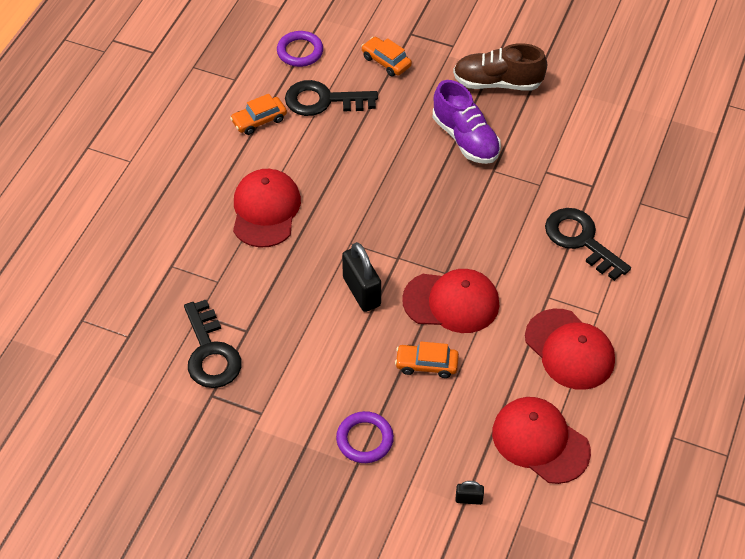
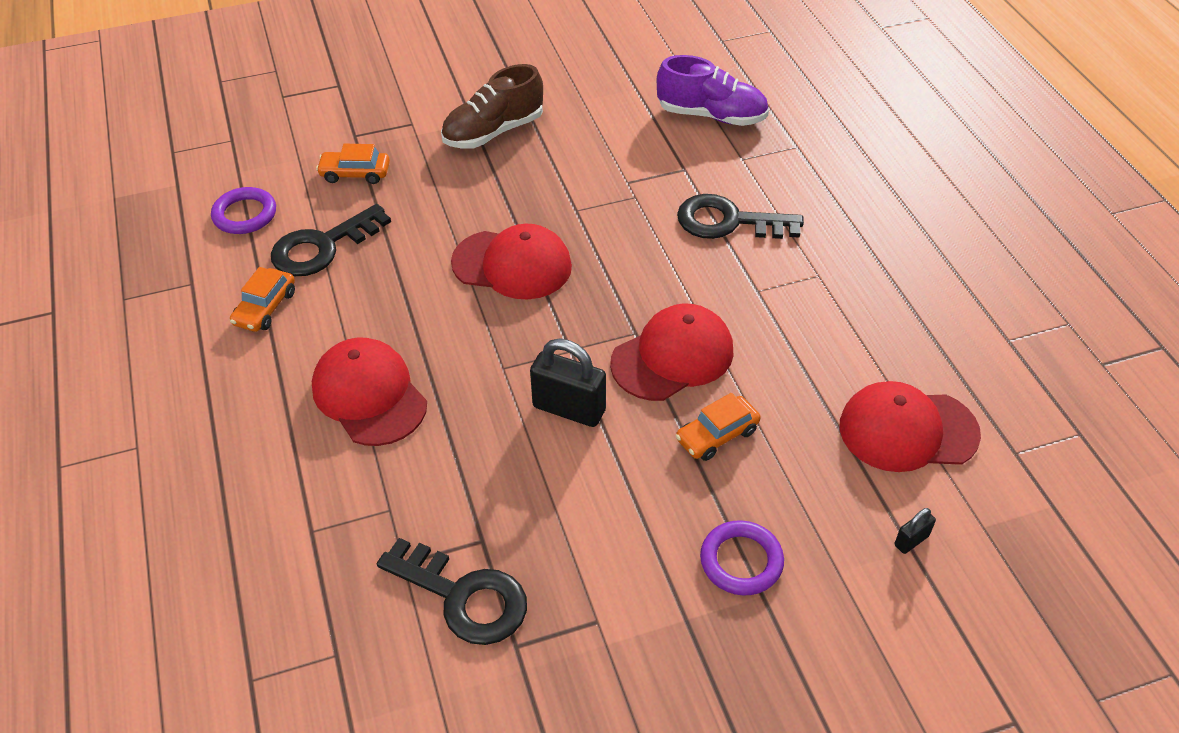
camera: 40 degrees left, 5 degrees down
purple shoe [433,80,501,164] -> purple shoe moved to [657,55,769,126]
red cap [525,309,615,390] -> red cap moved to [451,224,572,300]

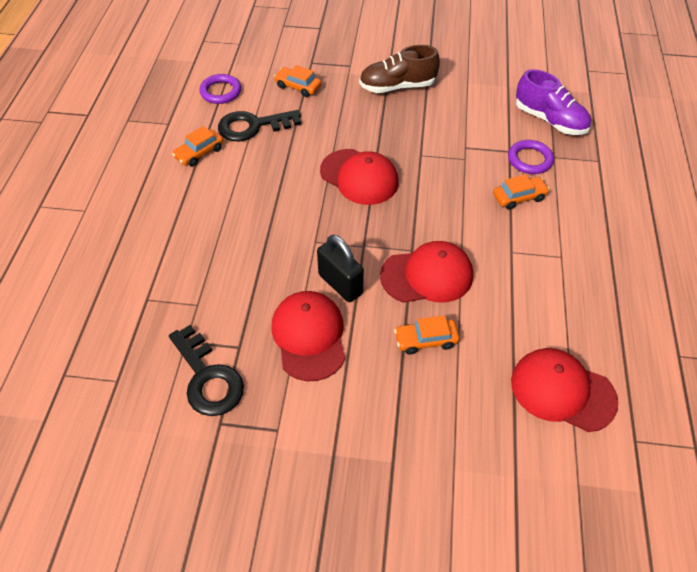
camera: 25 degrees right, 5 degrees up
red cap [312,338,427,446] -> red cap moved to [272,291,345,381]
black key [677,194,804,239] -> orange car [493,174,550,210]
purple ring [700,520,784,596] -> purple ring moved to [508,140,554,174]
black padlock [895,508,936,554] -> none

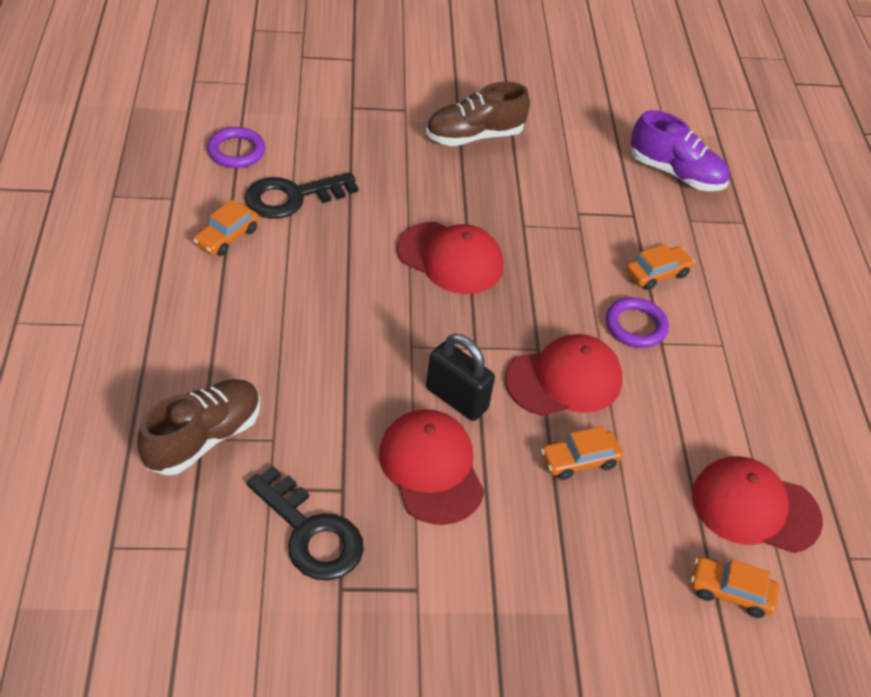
camera: 15 degrees left, 5 degrees down
orange car [274,65,321,97] -> orange car moved to [691,557,779,618]
purple ring [508,140,554,174] -> purple ring moved to [606,297,669,348]
none -> brown shoe [137,379,260,475]

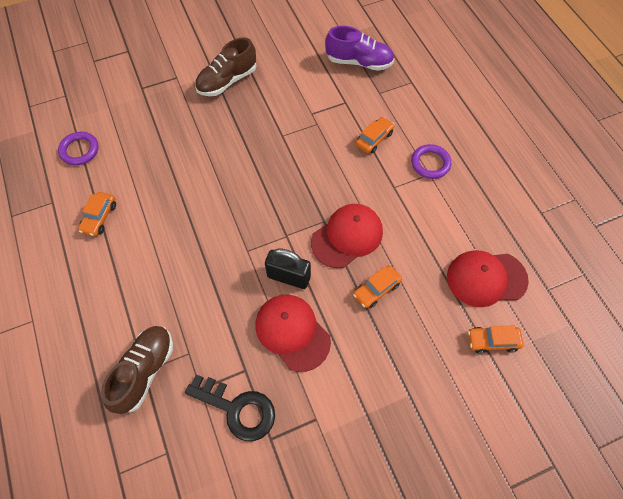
camera: 15 degrees left, 15 degrees up
black key [245,172,358,219] -> none
red cap [397,222,503,294] -> none
purple ring [606,297,669,348] -> purple ring moved to [411,144,451,179]

